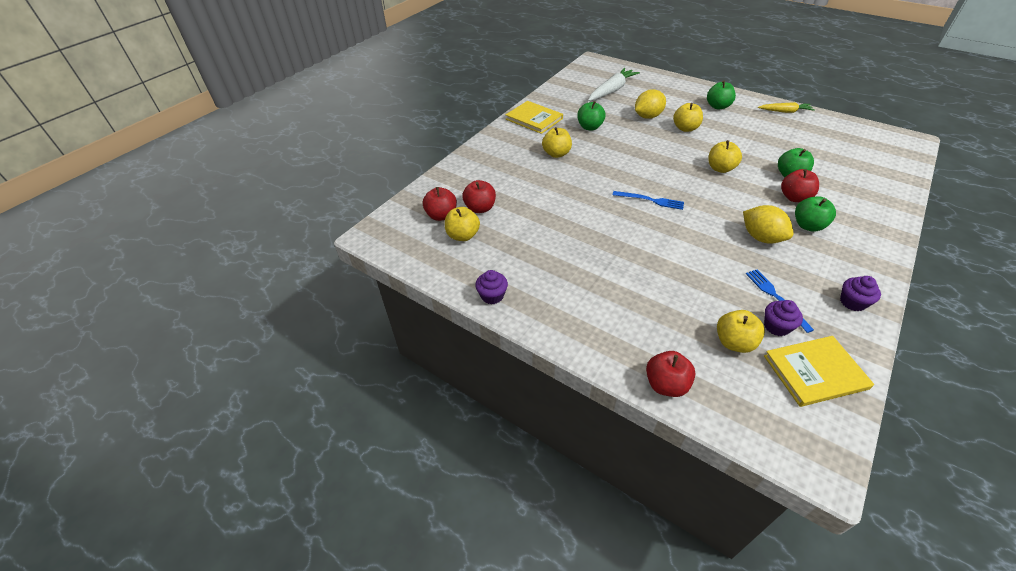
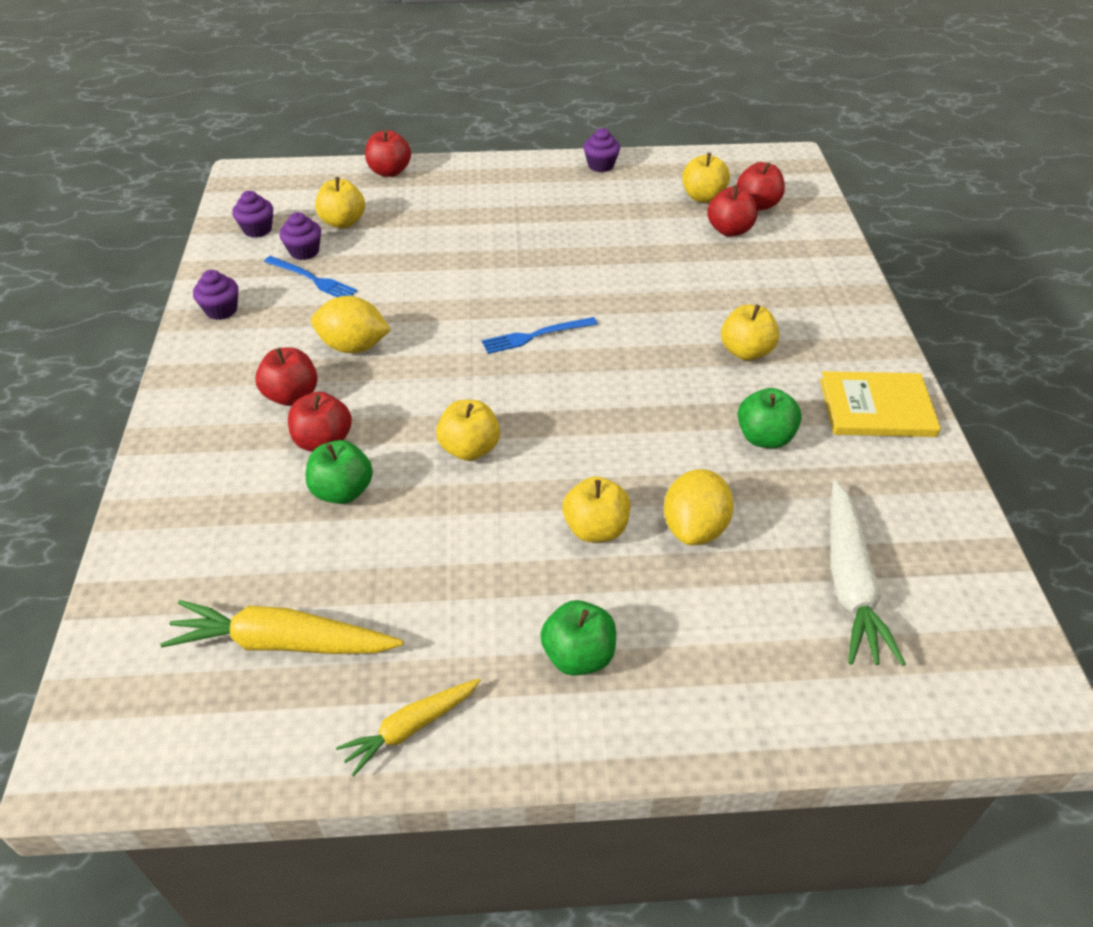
camera: 140 degrees right, 0 degrees up
yellow book [764,336,874,407] -> purple cupcake [232,191,273,238]
green apple [795,196,836,231] -> red apple [255,347,318,406]
none -> yellow carrot [160,600,404,654]

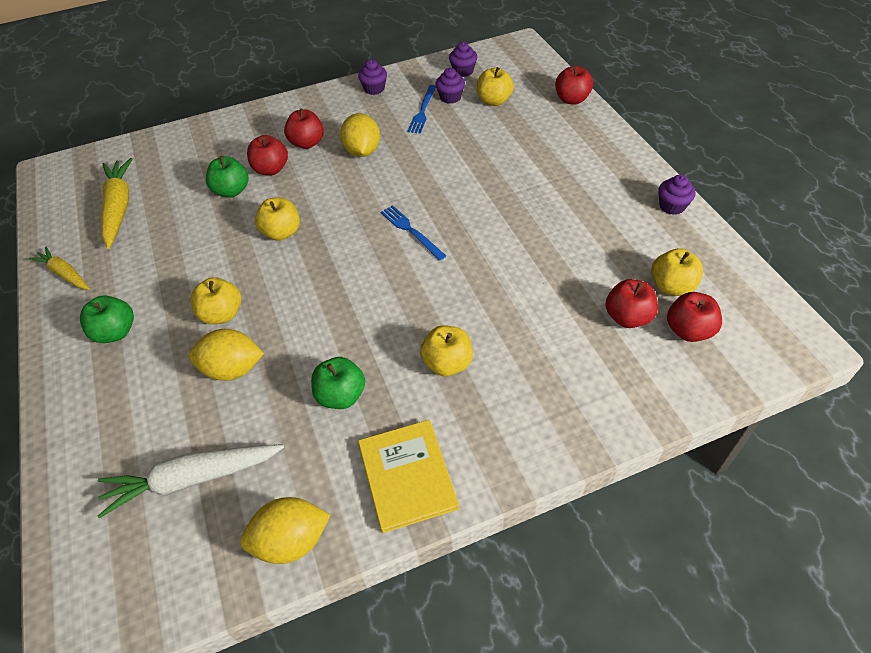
camera: 75 degrees right, 5 degrees up
none -> yellow lemon [240,497,330,564]

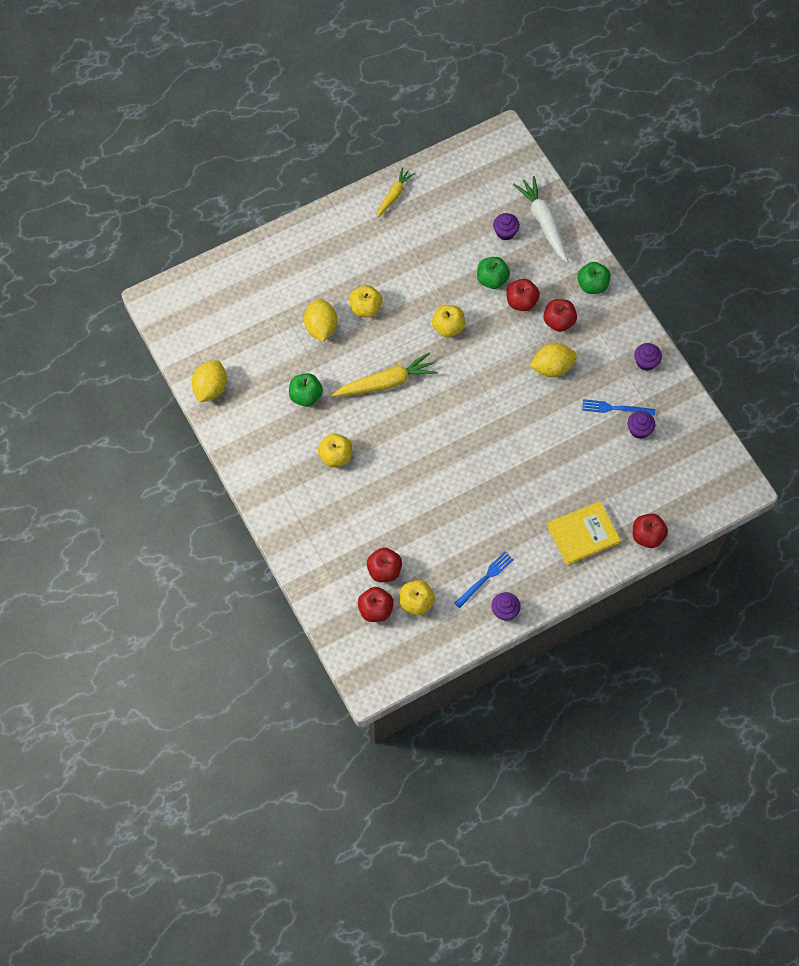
camera: 80 degrees right, 15 degrees up
green apple [80,295,134,343] -> green apple moved to [577,262,611,294]
white carrot [98,444,284,518] -> white carrot moved to [513,176,568,263]
yellow carrot [101,158,132,249] -> yellow carrot moved to [332,353,438,397]
yellow lemon [240,497,330,564] -> yellow lemon turned 45 degrees clockwise [192,360,227,403]
yellow book [358,420,459,533] -> yellow book moved to [547,501,621,565]
blue fork [381,205,446,261] -> blue fork moved to [455,551,514,608]
purple cupcake [449,42,477,77] -> purple cupcake moved to [493,213,520,240]
yellow apple [477,67,514,106] -> none

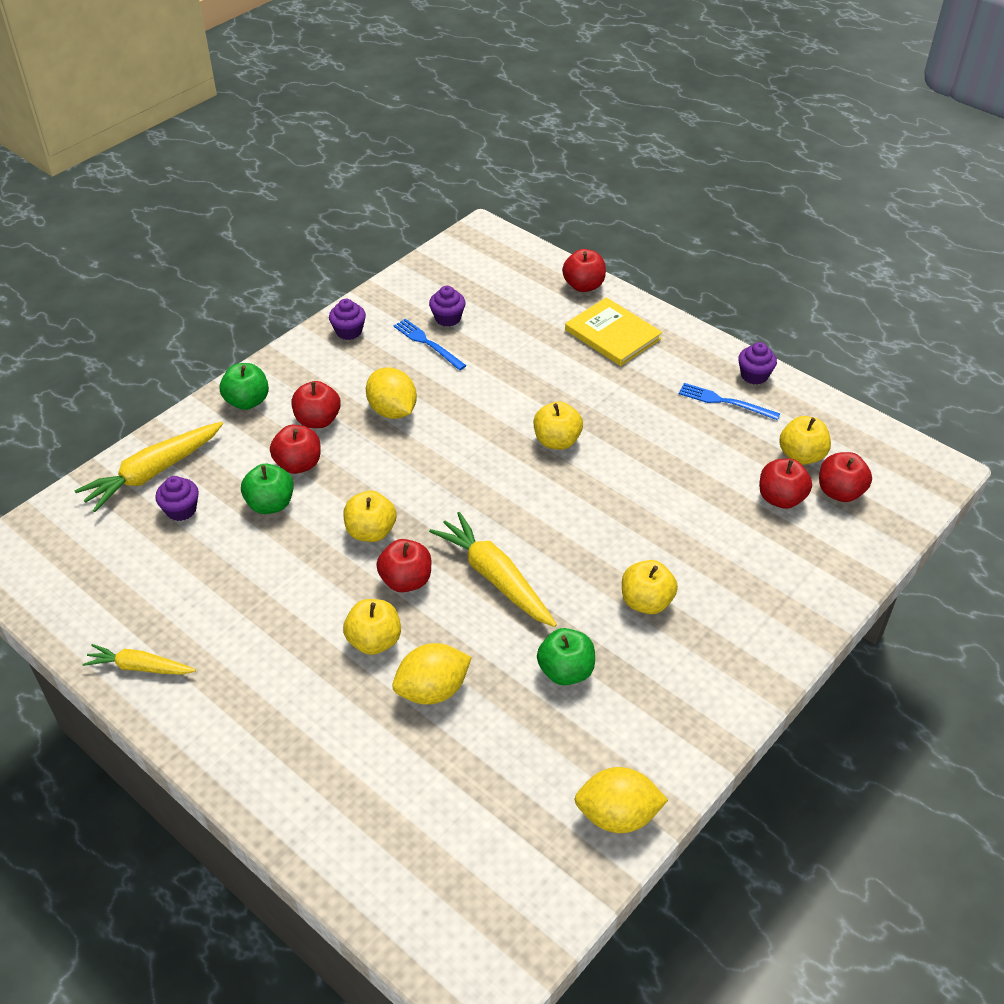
camera: 110 degrees left, 20 degrees down
white carrot [513,176,568,263] -> yellow carrot [74,422,223,512]
blue fork [582,399,655,416] -> blue fork turned 150 degrees clockwise [393,319,467,370]
none -> red apple [377,539,431,592]
none -> yellow apple [533,401,583,450]

